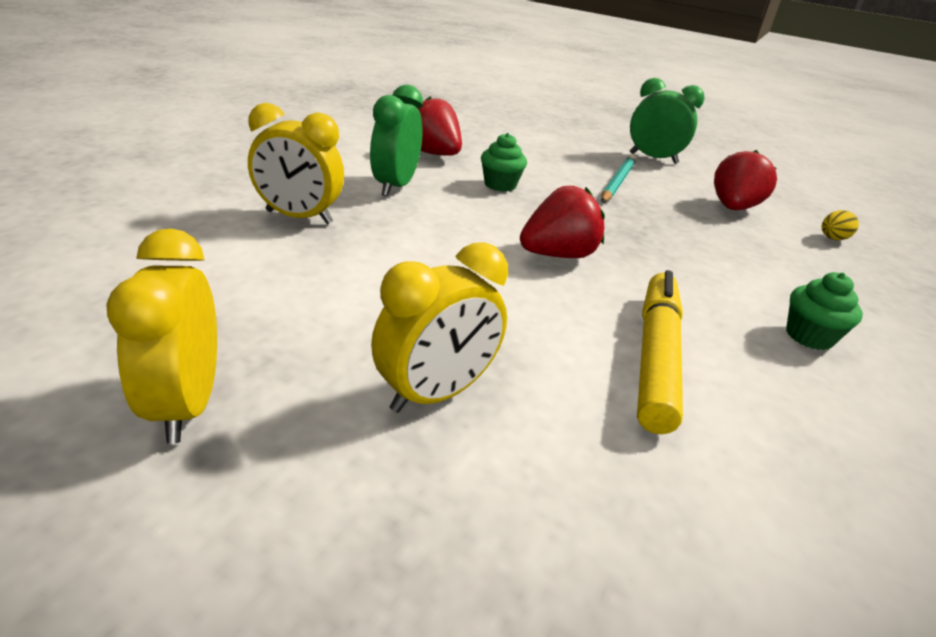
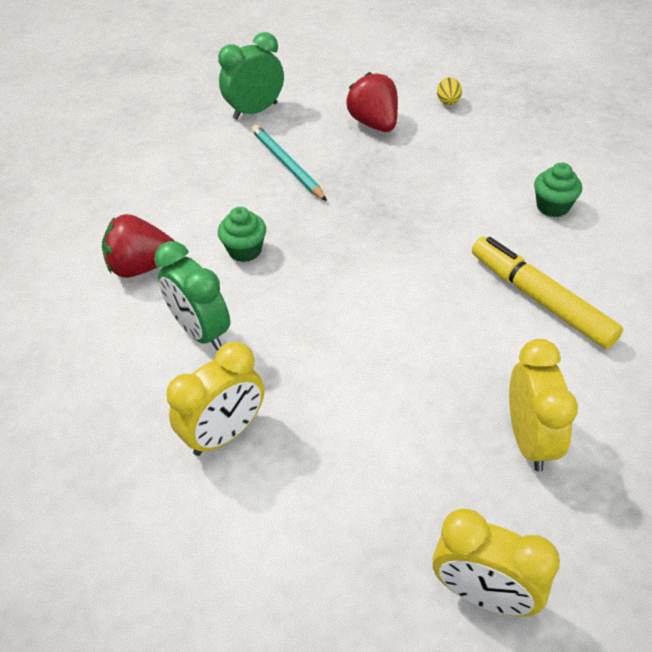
camera: 50 degrees left, 15 degrees up
red strawberry [520,186,605,258] -> none

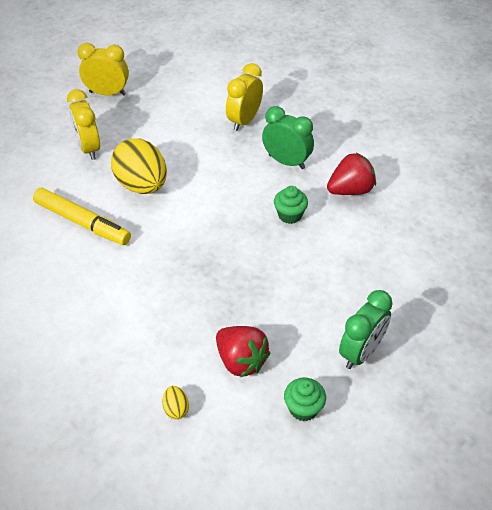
camera: 160 degrees right, 0 degrees up
turquoise pencil [251,125,327,201] -> none
green cupcake [534,163,582,217] -> green cupcake moved to [284,378,326,421]
none -> yellow egg [111,138,167,194]

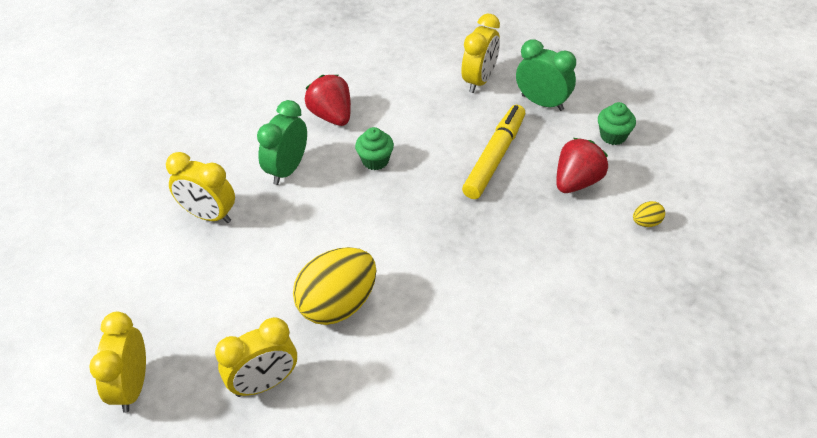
camera: 95 degrees left, 0 degrees up
yellow marker [33,188,131,245] -> yellow marker moved to [462,105,525,199]
none -> yellow clock [462,14,500,93]

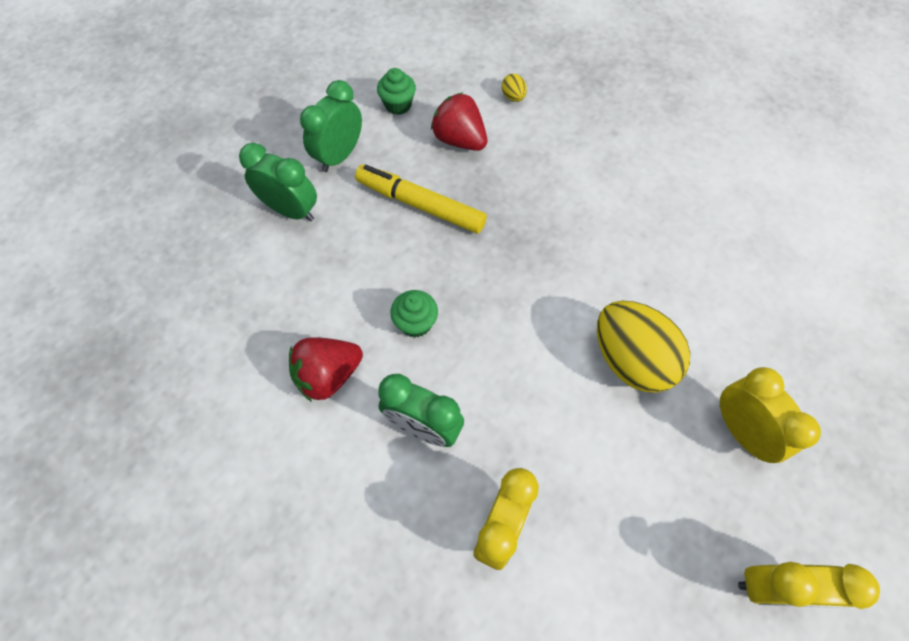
camera: 90 degrees left, 15 degrees up
yellow clock [462,14,500,93] -> green clock [239,143,317,221]

